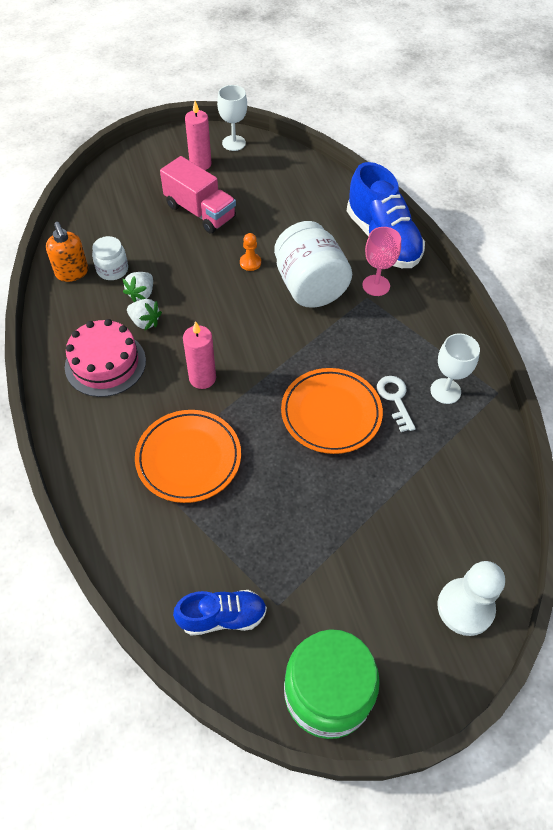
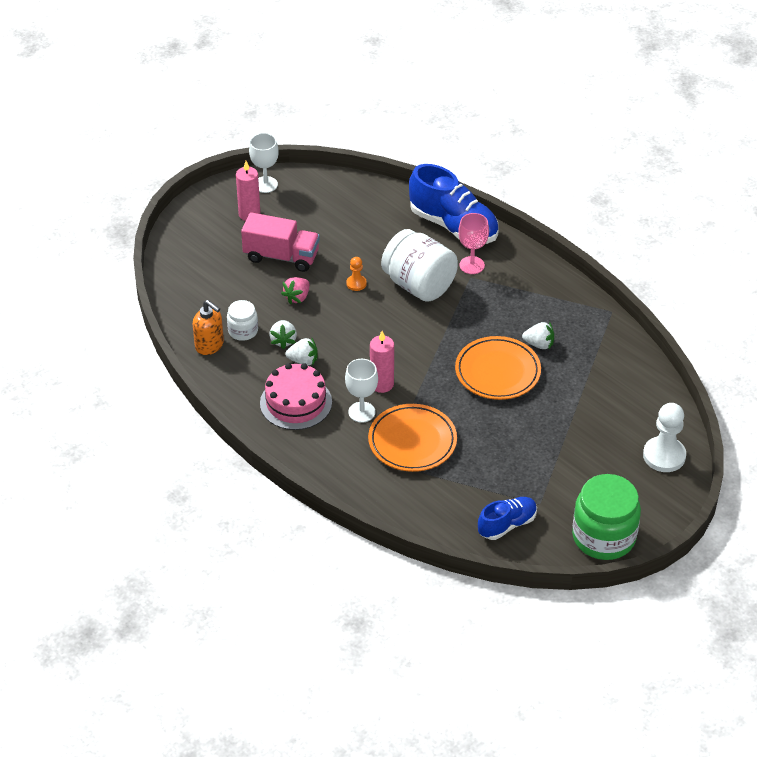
camera: 25 degrees left, 10 degrees down
white key [377,376,416,432] -> white strawberry [522,321,554,350]
white goblet [430,333,480,404] -> white goblet moved to [345,359,378,423]
none -> pink strawberry [281,277,309,304]

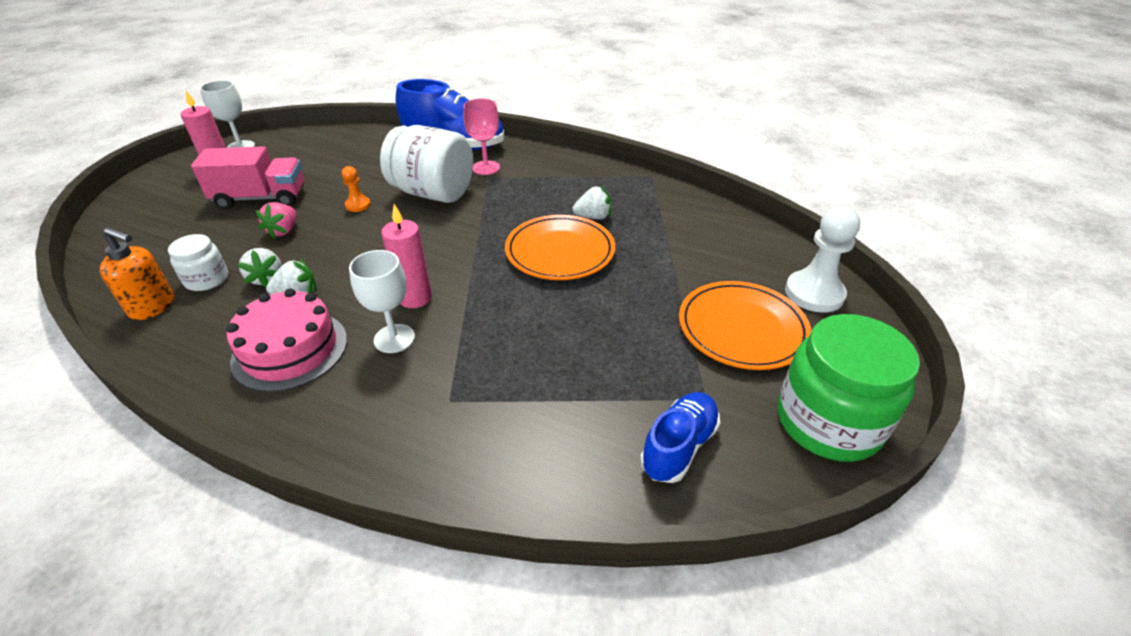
camera: 20 degrees left, 5 degrees down
orange plate [368,404,457,472] -> orange plate moved to [679,281,811,370]

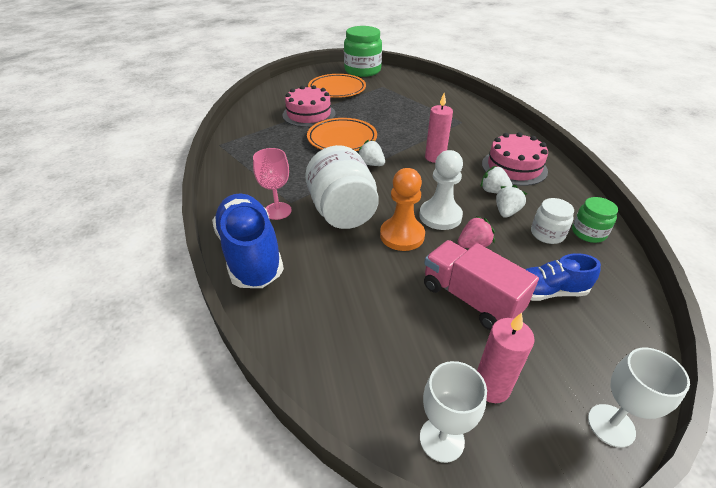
camera: 130 degrees left, 0 degrees up
orange soap dispenser [100,227,175,320] -> green jar [572,197,618,243]
orange pawn [342,166,371,212] -> orange pawn [380,168,425,251], size x1.92
white goblet [349,250,415,353] -> white goblet moved to [588,348,690,448]
white strawberry [573,186,611,220] -> white strawberry moved to [358,139,385,166]
blue shoe [640,392,720,483] -> blue shoe moved to [525,253,601,301]
white pawn [785,206,860,313] -> white pawn moved to [419,150,463,230]
none -> pink cake [282,85,336,127]

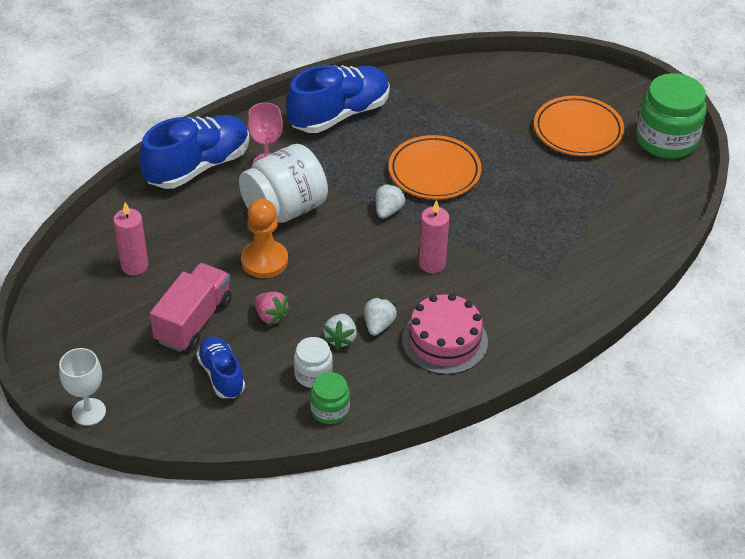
camera: 70 degrees right, 5 degrees up
pink cake [282,85,336,127] -> none
white pawn [419,150,463,230] -> none
white goblet [420,361,487,463] -> none
pink candle [477,313,535,403] -> pink candle moved to [113,202,149,275]
white strawberry [496,185,527,218] -> white strawberry turned 90 degrees clockwise [323,314,357,350]
none -> blue shoe [286,65,390,133]

